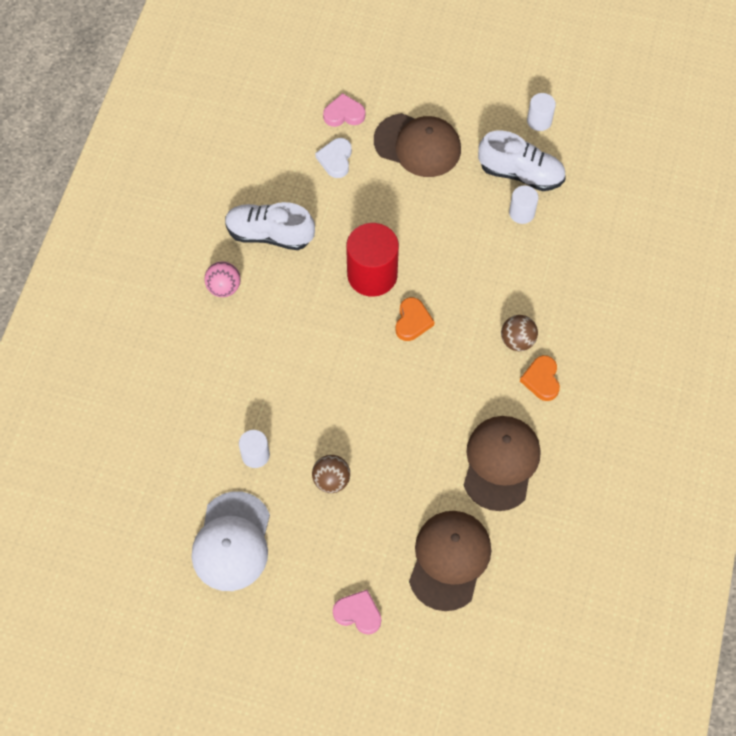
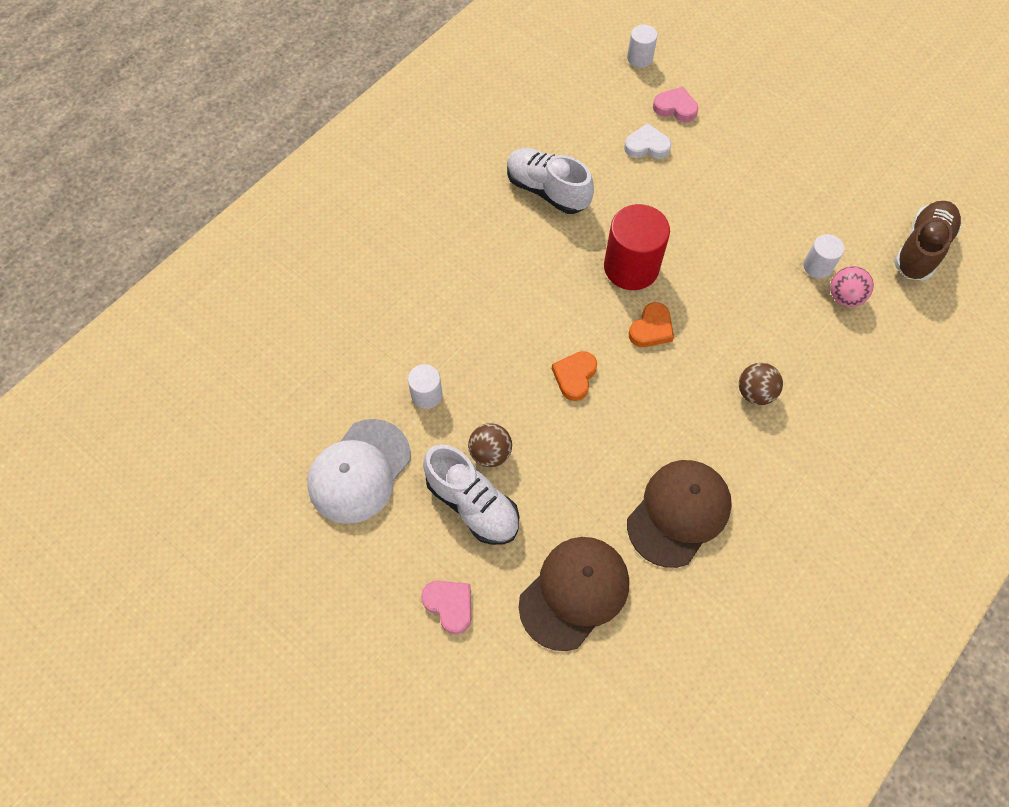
camera: 25 degrees right, 0 degrees up
pink ball [204,261,241,297] -> pink ball moved to [830,266,874,307]
white heart [315,138,352,178] -> white heart turned 60 degrees clockwise [624,123,672,159]
brown cap [374,113,461,177] -> none
white shoe [478,130,566,191] -> white shoe moved to [423,444,519,545]
orange heart [520,355,560,401] -> orange heart moved to [552,351,597,401]
white cylinder [527,93,556,131] -> white cylinder moved to [627,25,658,68]
none -> brown shoe [894,201,961,280]

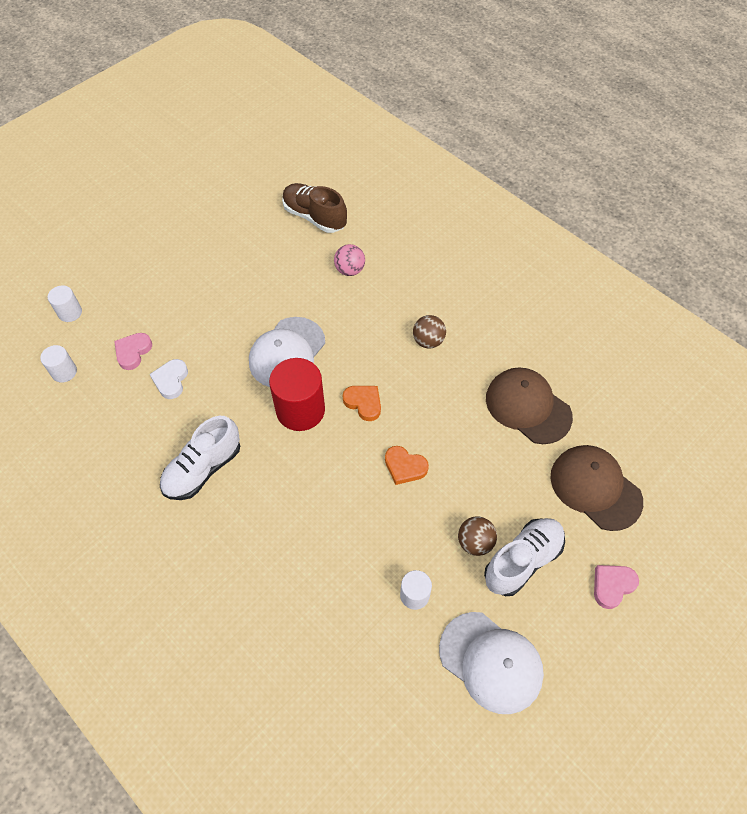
camera: 85 degrees left, 5 degrees down
white cylinder [803,234,844,279] -> white cylinder moved to [48,286,82,322]
none -> white cap [249,317,325,387]

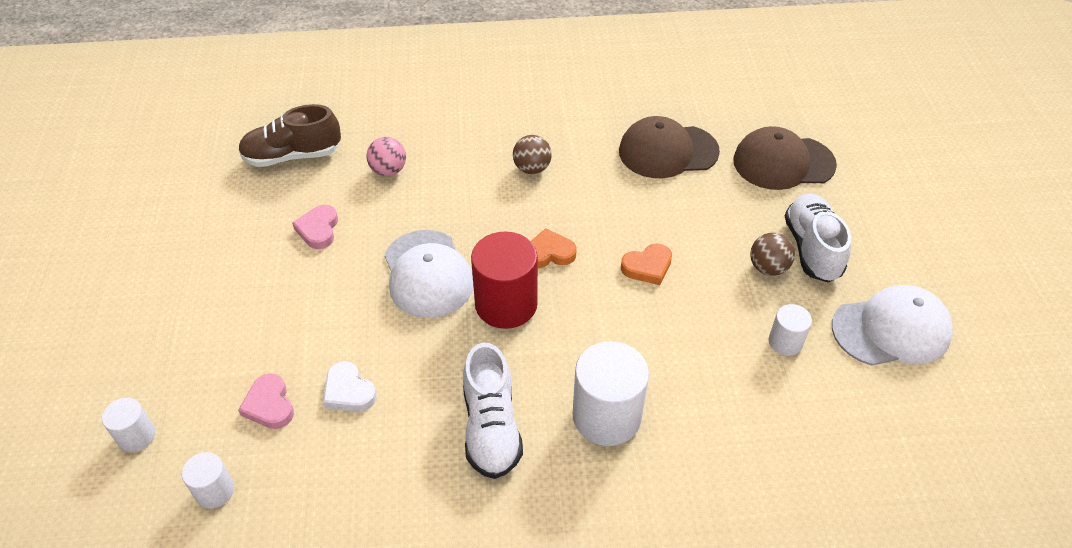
camera: 50 degrees left, 10 degrees down
pink heart [594,565,639,609] -> pink heart moved to [292,205,338,249]
none -> white cylinder [573,341,649,446]

